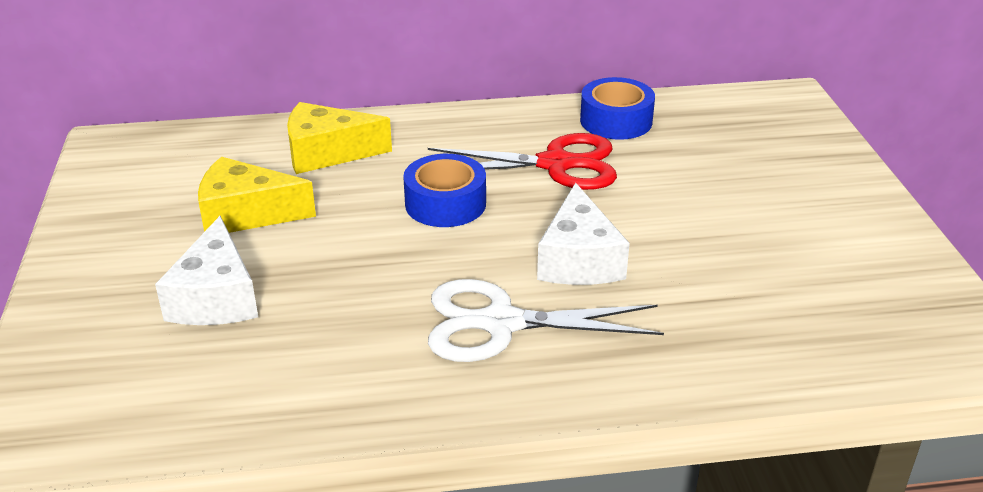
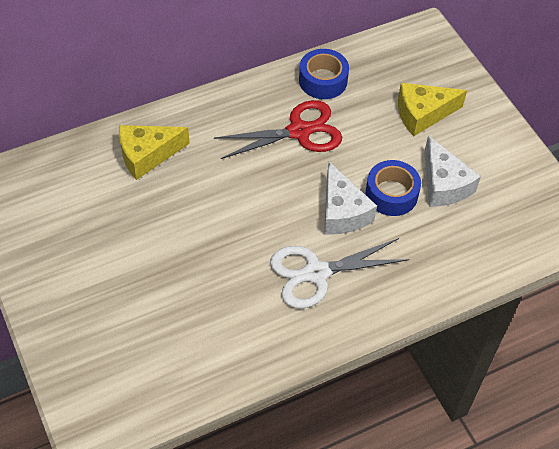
camera: 20 degrees left, 20 degrees up
white cheese [155,216,258,325] -> white cheese moved to [424,136,481,207]
yellow cheese [198,157,316,233] -> yellow cheese moved to [398,83,467,136]
blue tape [403,154,486,227] -> blue tape moved to [366,160,421,216]

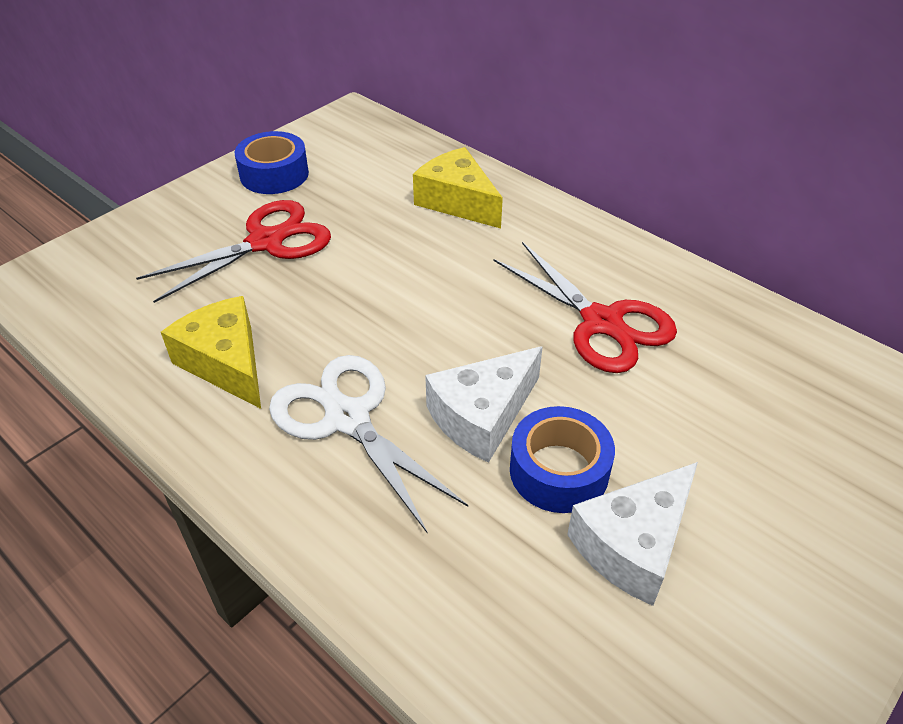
camera: 70 degrees right, 10 degrees down
blue tape [299,49,349,99] -> blue tape moved to [235,131,309,194]
yellow cheese [398,83,467,136] -> yellow cheese moved to [161,296,261,409]
none -> red scissors [136,200,331,303]

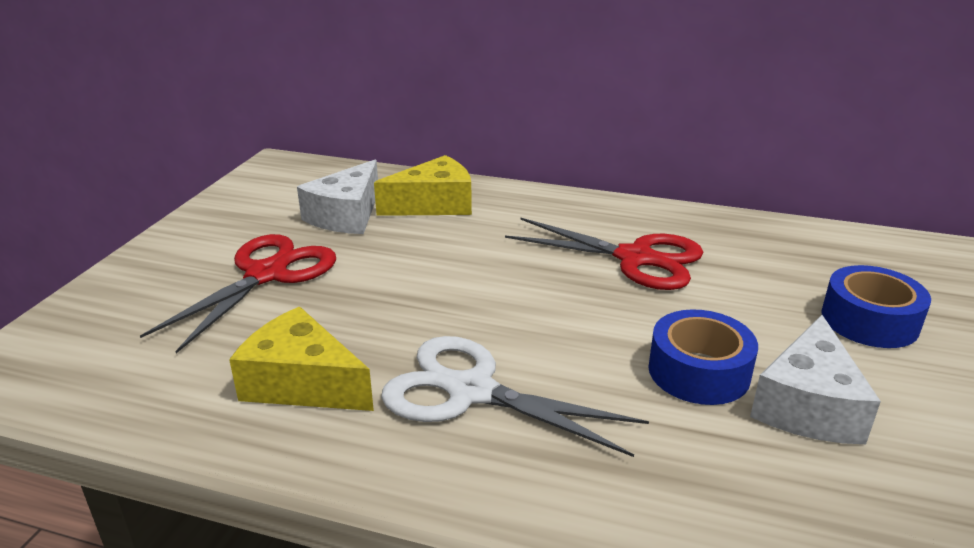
camera: 25 degrees left, 15 degrees down
blue tape [235,131,309,194] -> blue tape moved to [822,265,931,348]
yellow cheese [413,147,503,228] -> yellow cheese turned 135 degrees clockwise [374,155,472,216]
white cheese [425,346,543,463] -> white cheese moved to [297,160,378,234]

